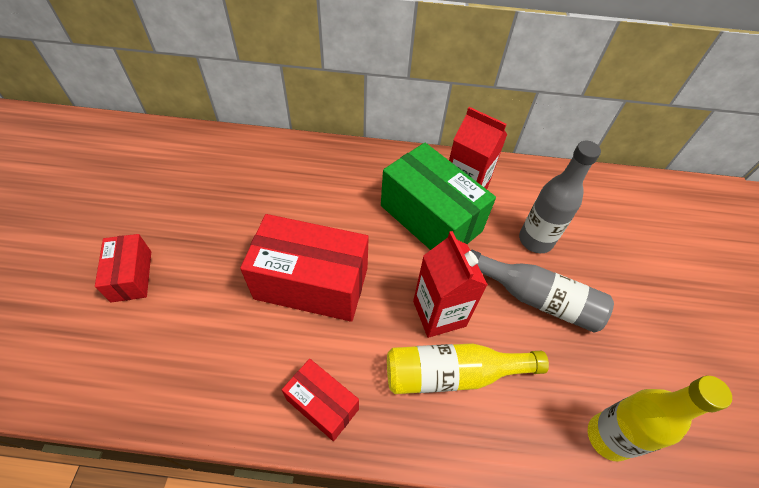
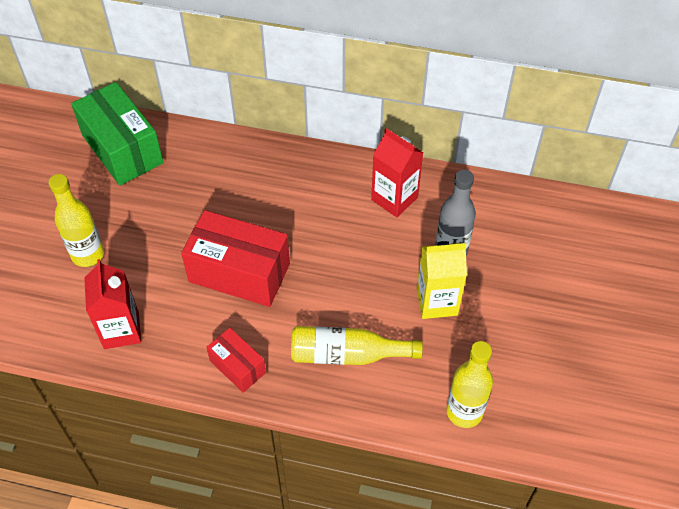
camera: 10 degrees right, 0 degrees up
red box [95,234,151,303] -> yellow bottle [48,174,104,267]
green box [381,143,496,250] -> green box moved to [71,82,164,186]
red carton [413,231,488,338] -> red carton moved to [84,259,141,349]
grey bottle [471,250,614,333] -> yellow carton [417,241,467,319]

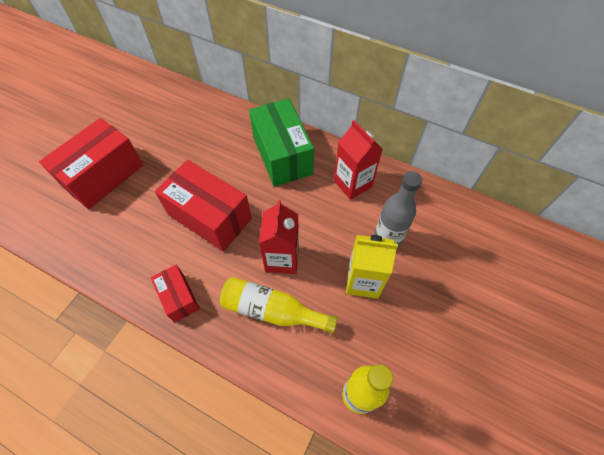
camera: 15 degrees right, 5 degrees up
yellow bottle [48,174,104,267] -> red box [39,118,143,209]
green box [71,82,164,186] -> green box moved to [249,99,314,187]
red carton [84,259,141,349] -> red carton moved to [259,200,299,274]

